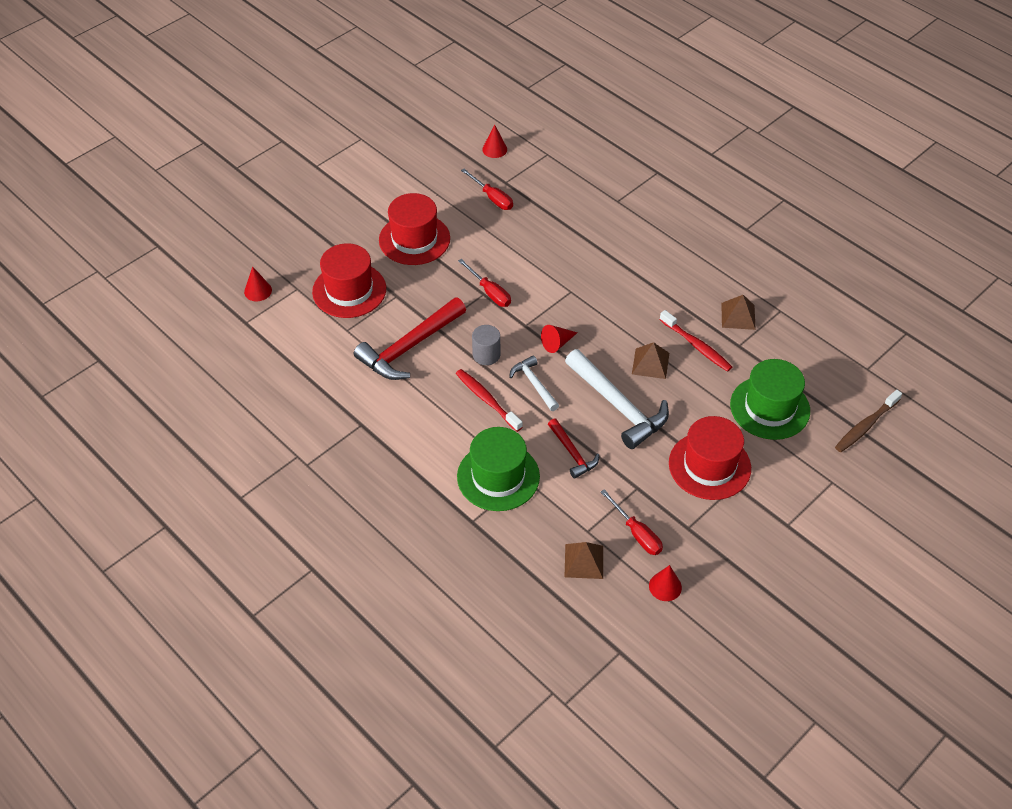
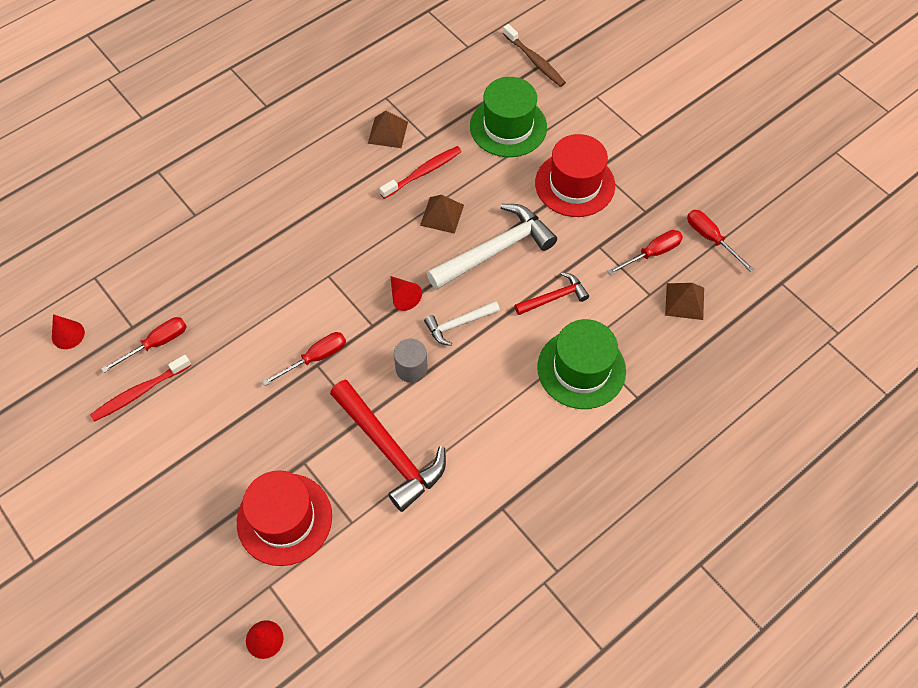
camera: 85 degrees left, 10 degrees up
red hat [379,193,450,265] -> none
red toothbrush [456,369,522,432] -> red toothbrush moved to [90,355,191,422]
red cone [649,565,682,601] -> red screwdriver [687,210,754,272]

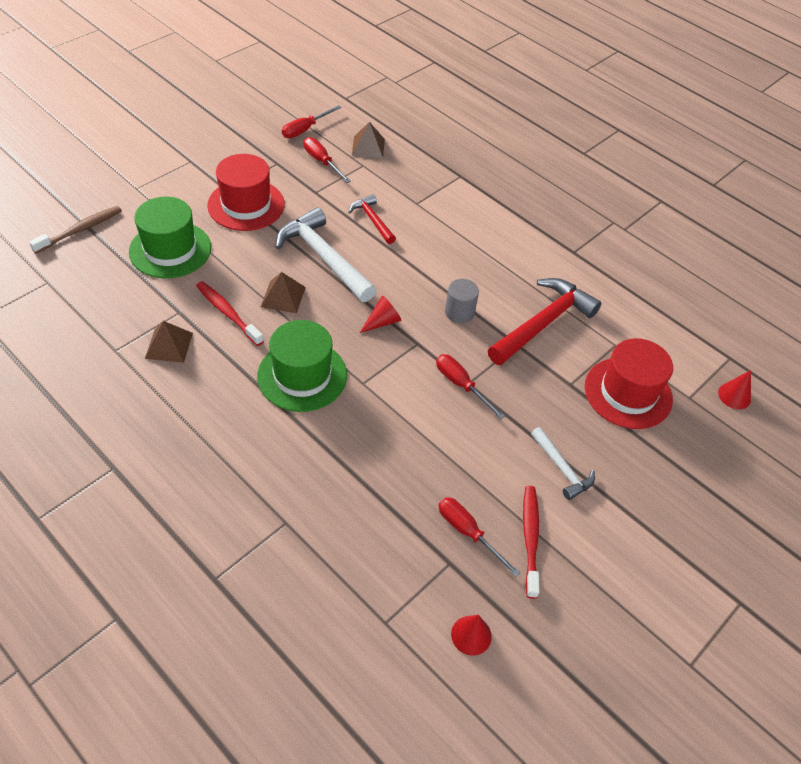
camera: 100 degrees left, 10 degrees down
red toothbrush [90,355,191,422] -> red toothbrush turned 135 degrees counterclockwise [523,486,540,599]
white hammer [424,301,500,346] -> white hammer moved to [531,427,595,500]
green hat [537,319,626,409] -> green hat moved to [257,320,347,412]

